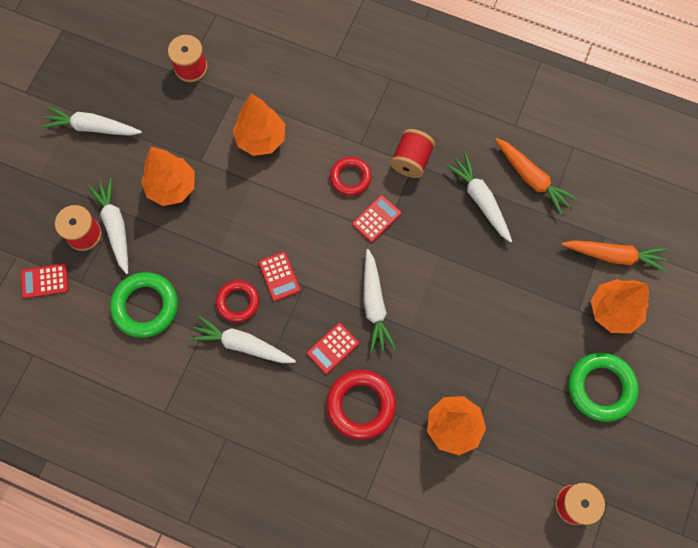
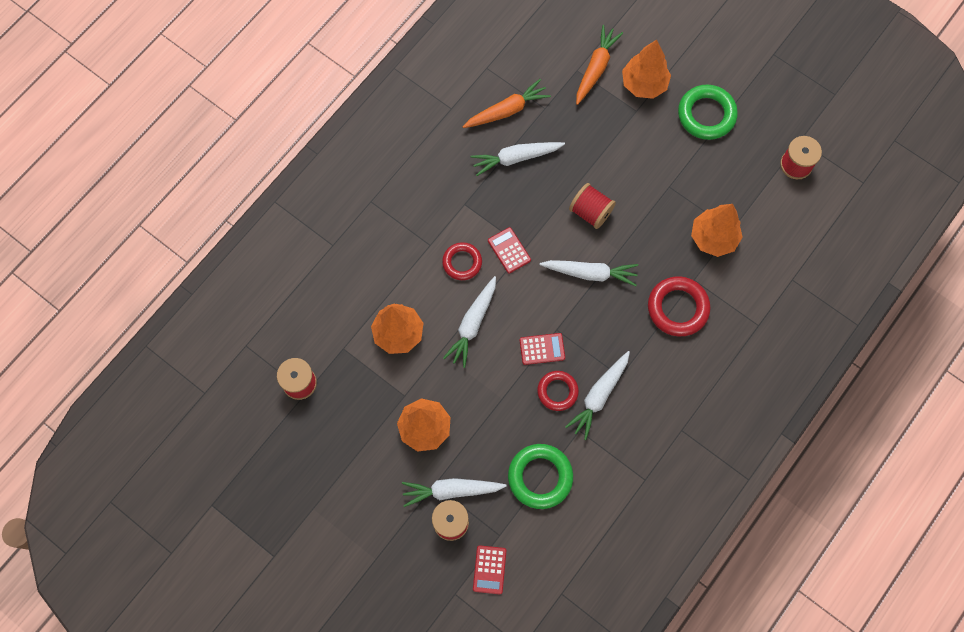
camera: 75 degrees left, 0 degrees up
white carrot [41,106,142,136] -> white carrot moved to [443,276,496,368]
red calculator [307,323,359,374] -> none
red spool [390,129,435,178] -> red spool moved to [569,183,616,229]

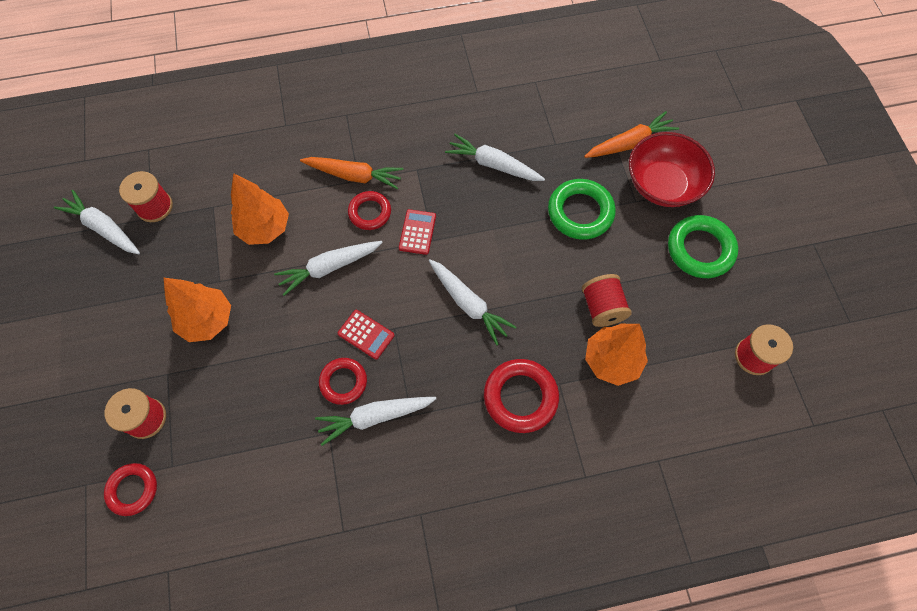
camera: 40 degrees right, 5 degrees down
white carrot [402,478,507,507] -> white carrot moved to [53,190,140,254]
orange carrot [463,79,551,128] -> orange carrot moved to [300,157,403,190]
red calculator [473,545,506,594] -> red ring [104,463,157,516]
green ring [508,444,573,509] -> green ring moved to [548,179,616,240]
red spool [569,183,616,229] -> red spool moved to [582,274,632,327]
orange tree [622,40,671,99] -> red bowl [629,132,715,207]

